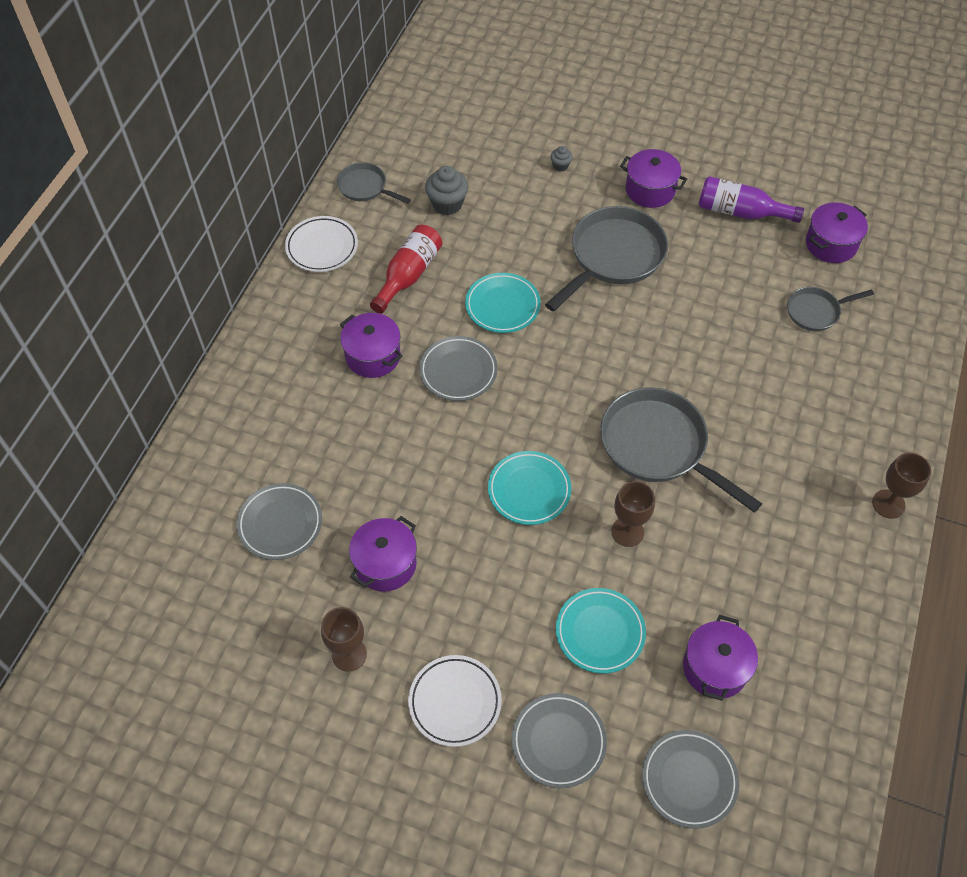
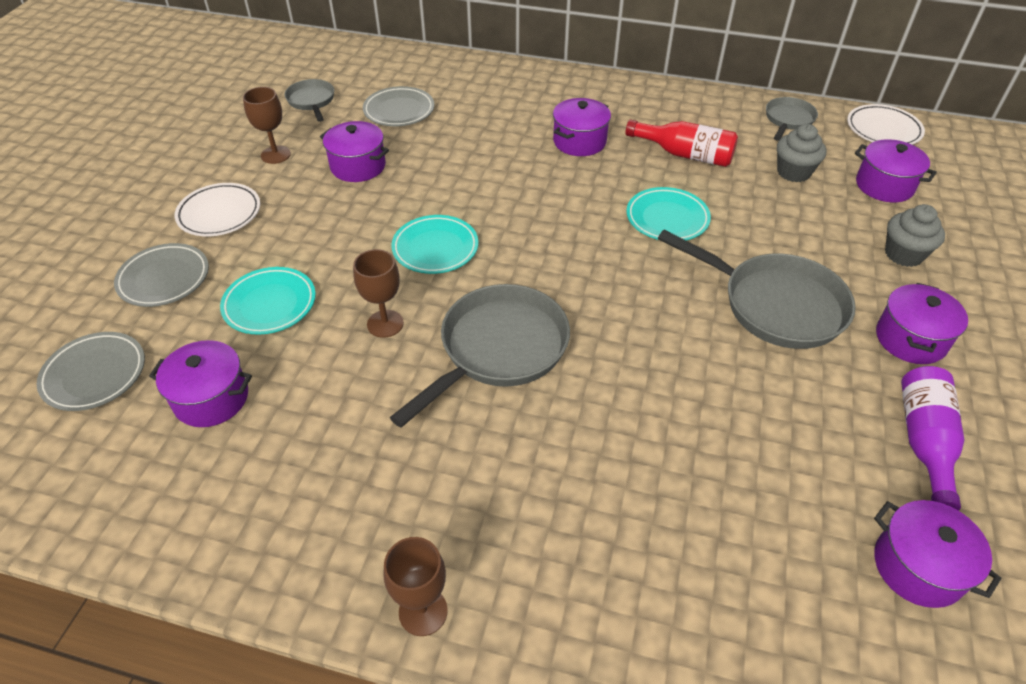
camera: 85 degrees right, 10 degrees down
white plate [285,216,358,272] -> white plate moved to [847,104,925,145]
grey plate [419,336,498,401] -> none
grey cupcake [550,146,573,172] -> grey cupcake [885,204,945,267], size x1.89
grey pan [787,287,874,331] -> grey pan moved to [284,79,334,122]
none -> purple pot [855,139,937,202]

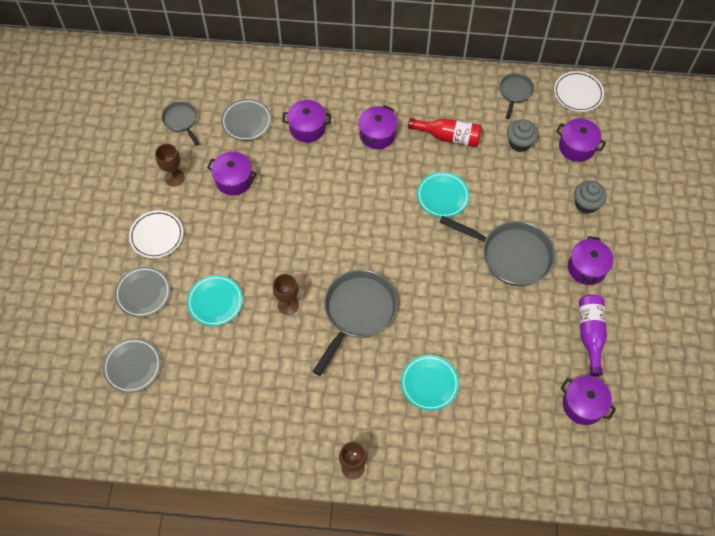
camera: 10 degrees left, 15 degrees up
purple pot [149,340,252,427] -> purple pot moved to [282,100,331,143]
turquoise plate [391,215,478,274] -> turquoise plate moved to [401,355,459,411]

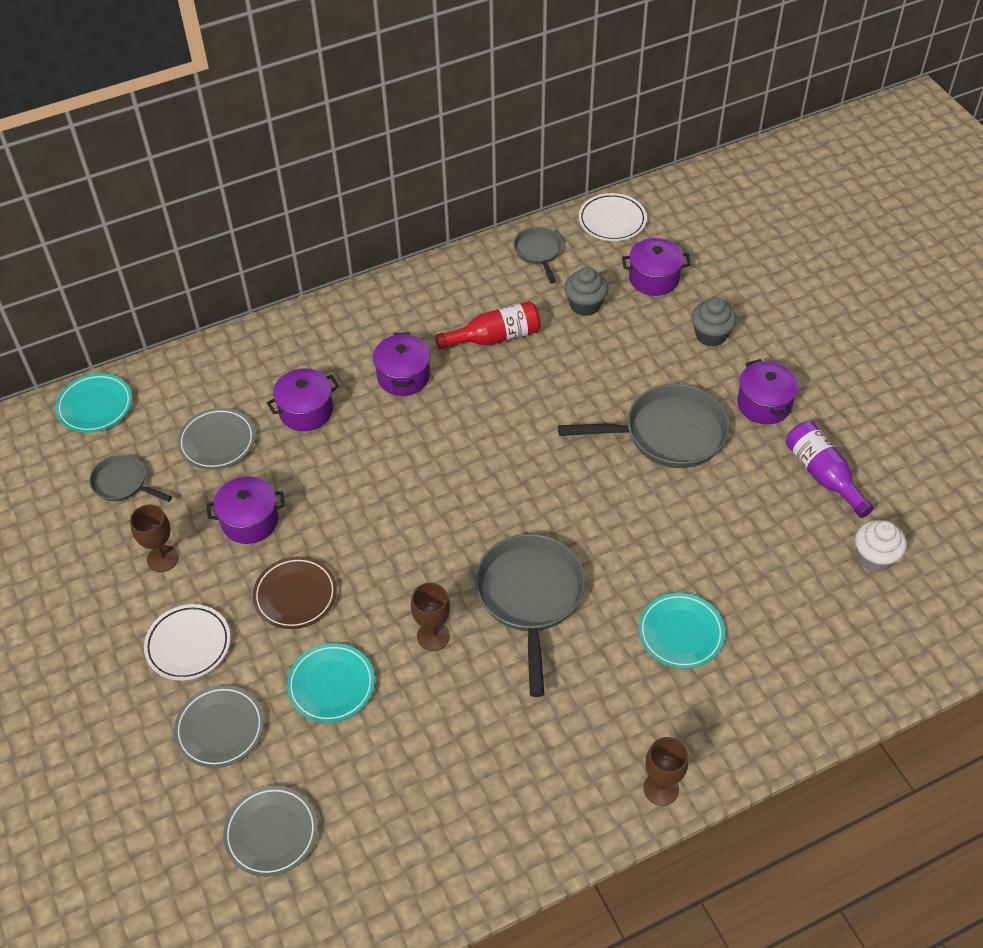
camera: 30 degrees left, 10 degrees down
turquoise plate [417,172,470,218] -> turquoise plate moved to [56,373,132,433]
purple pot [560,376,616,425] -> white cupcake [855,520,907,572]
none -> brown plate [253,556,337,629]

